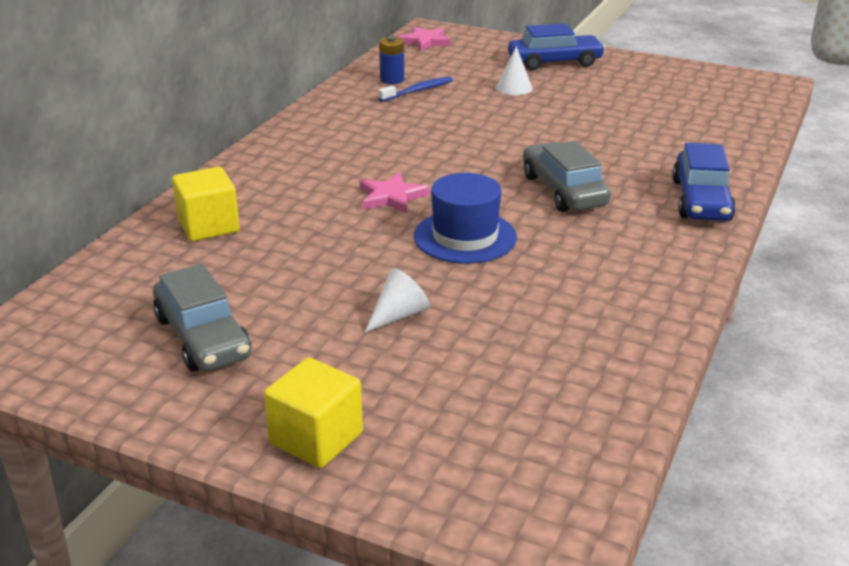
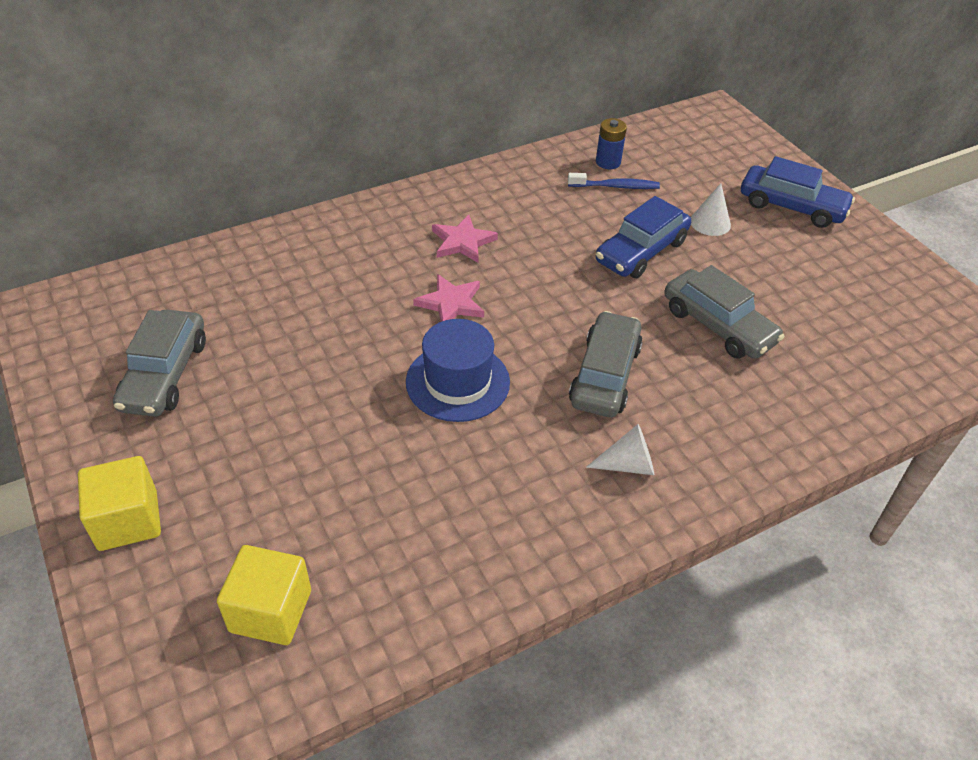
camera: 35 degrees right, 15 degrees up
yellow cube [172,167,240,241] -> yellow cube moved to [217,545,311,645]
white cone [365,268,430,332] -> white cone moved to [586,424,654,475]
pink star [398,26,450,51] -> pink star moved to [432,215,498,263]
blue car [672,143,736,221] -> blue car moved to [596,196,691,278]
none -> grey car [664,265,784,359]

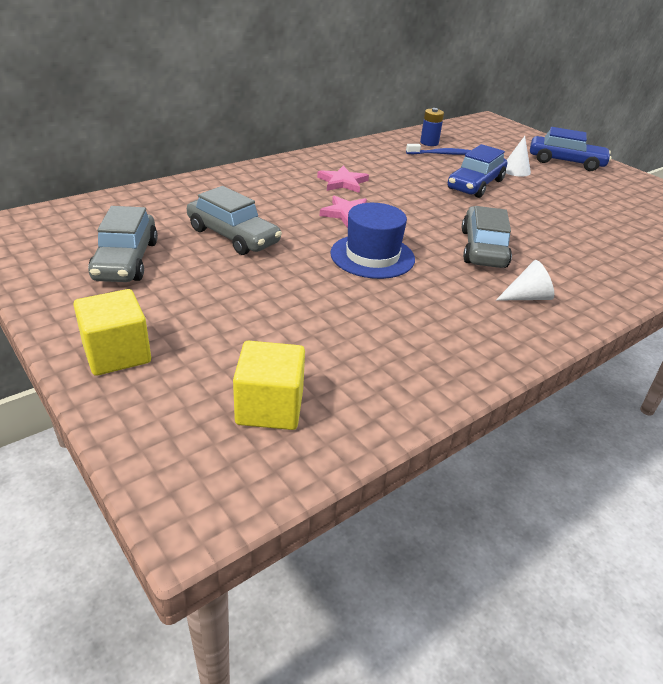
camera: 10 degrees left, 10 degrees down
grey car [664,265,784,359] -> grey car moved to [187,186,282,255]

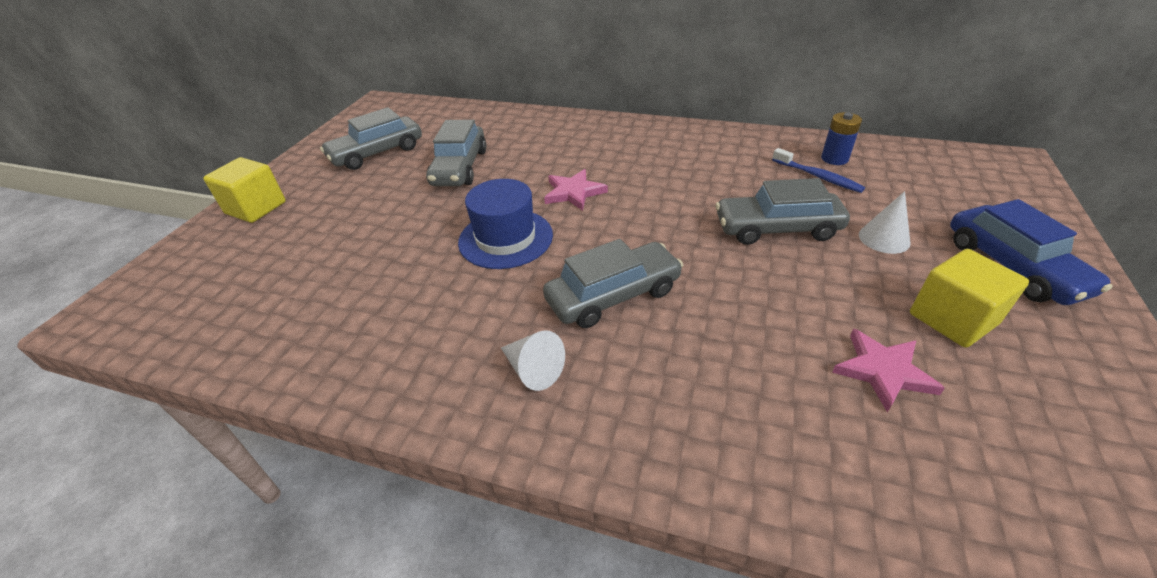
camera: 60 degrees right, 5 degrees up
yellow cube [233,341,305,430] -> yellow cube moved to [910,249,1029,348]
pink star [317,166,369,193] -> pink star moved to [832,329,945,413]
blue car [448,144,507,198] -> grey car [715,178,850,245]

